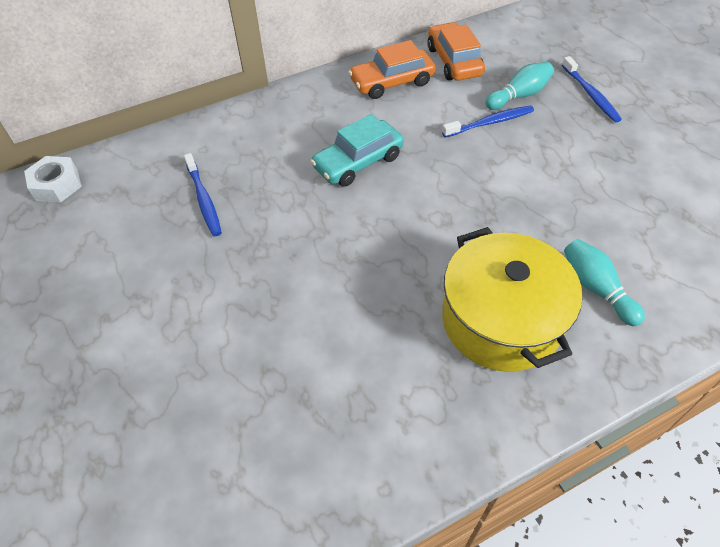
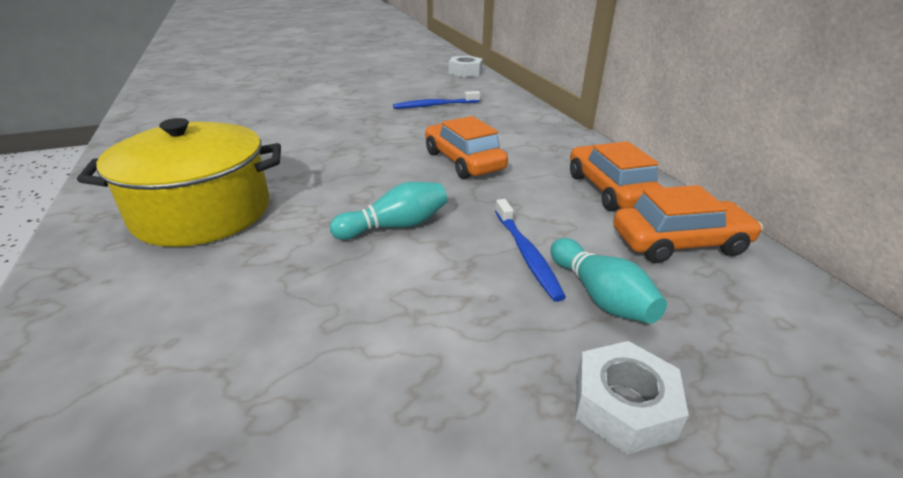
camera: 95 degrees right, 20 degrees down
turquoise car [310,114,404,187] -> orange car [425,116,508,179]
blue toothbrush [562,56,622,123] -> white nut [575,341,689,455]
turquoise bowling pin [564,239,645,326] -> turquoise bowling pin moved to [330,182,447,240]

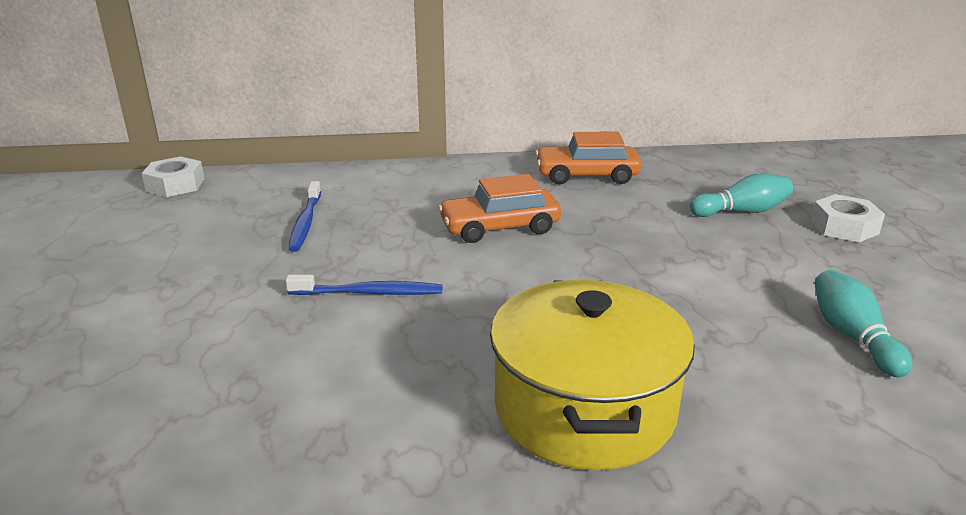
camera: 75 degrees left, 5 degrees down
turquoise bowling pin [330,182,447,240] -> turquoise bowling pin moved to [815,270,913,377]
blue toothbrush [495,199,566,302] -> blue toothbrush moved to [285,275,442,295]
orange car [613,185,763,263] -> none

